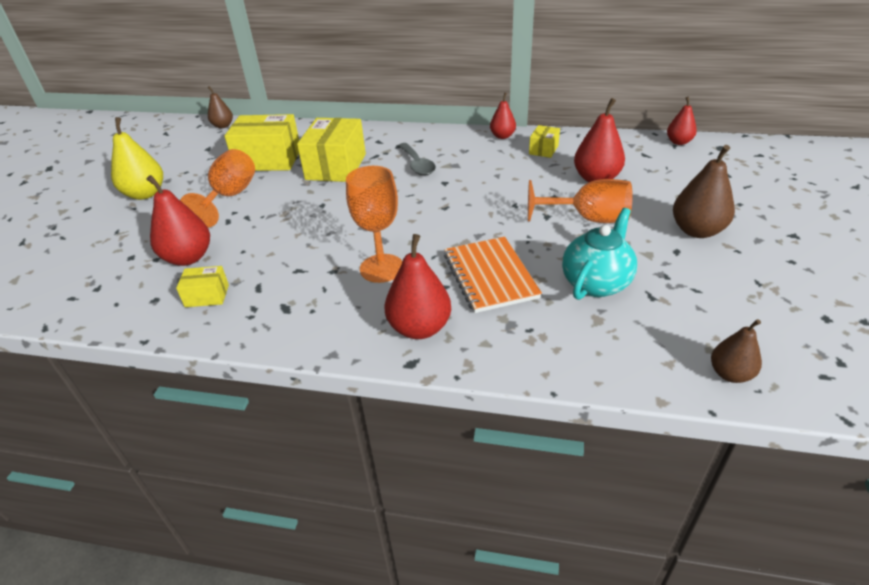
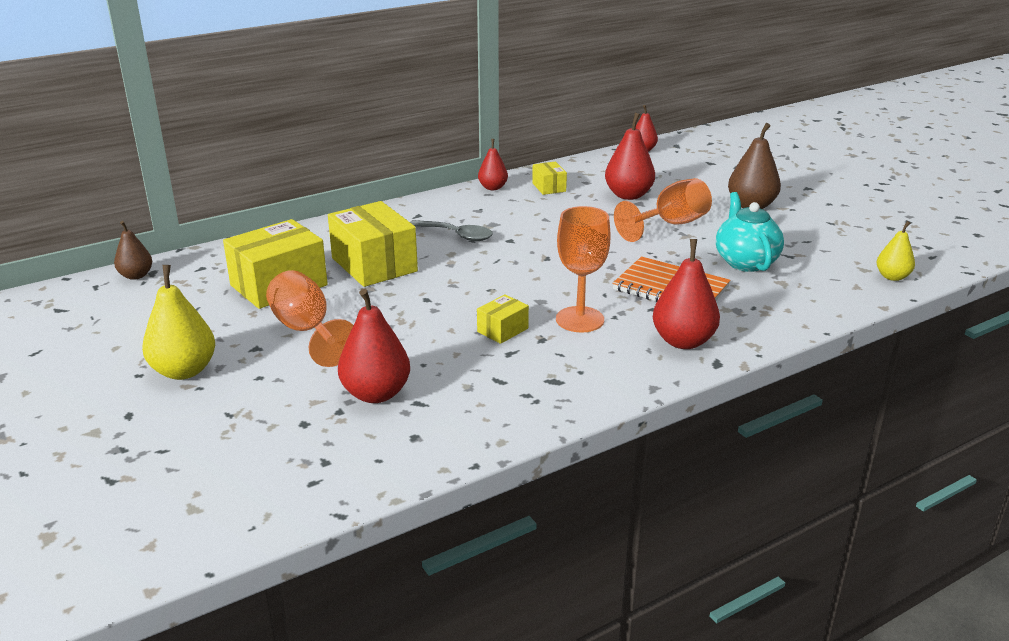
camera: 45 degrees left, 10 degrees down
yellow box [176,266,229,307] -> yellow box moved to [477,294,529,344]
brown pear [711,319,762,383] -> yellow pear [877,221,915,281]

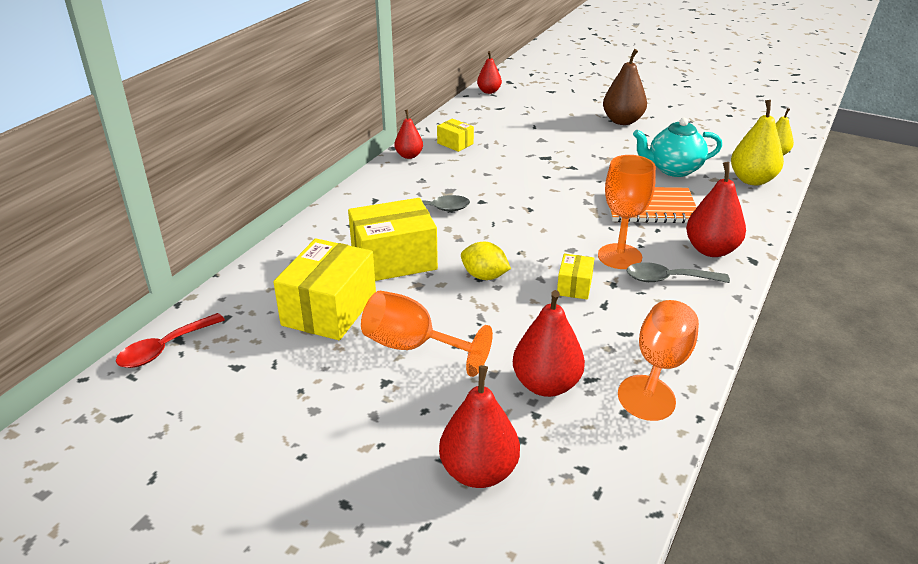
camera: 30 degrees left, 5 degrees up
brown pear [114,221,152,280] -> red spoon [116,313,225,368]
yellow pear [142,265,215,380] -> yellow pear moved to [731,100,784,185]
yellow box [328,201,418,287] -> yellow box turned 45 degrees counterclockwise [348,198,438,281]
red pear [605,113,655,200] -> red pear moved to [439,365,520,488]
orange goblet [614,178,712,242] -> orange goblet moved to [618,300,699,421]
turquoise teapot [716,192,784,272] -> turquoise teapot turned 60 degrees counterclockwise [633,118,722,177]
none -> yellow lemon [461,242,511,280]
none -> grey spoon [627,262,730,283]

